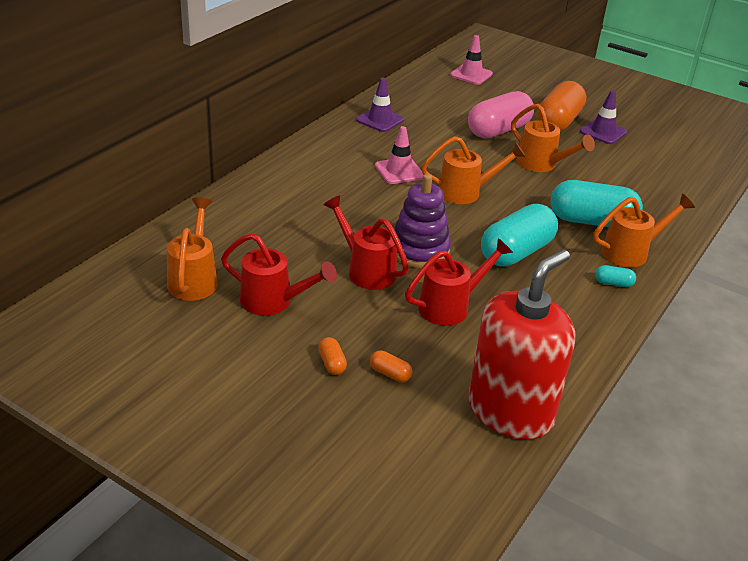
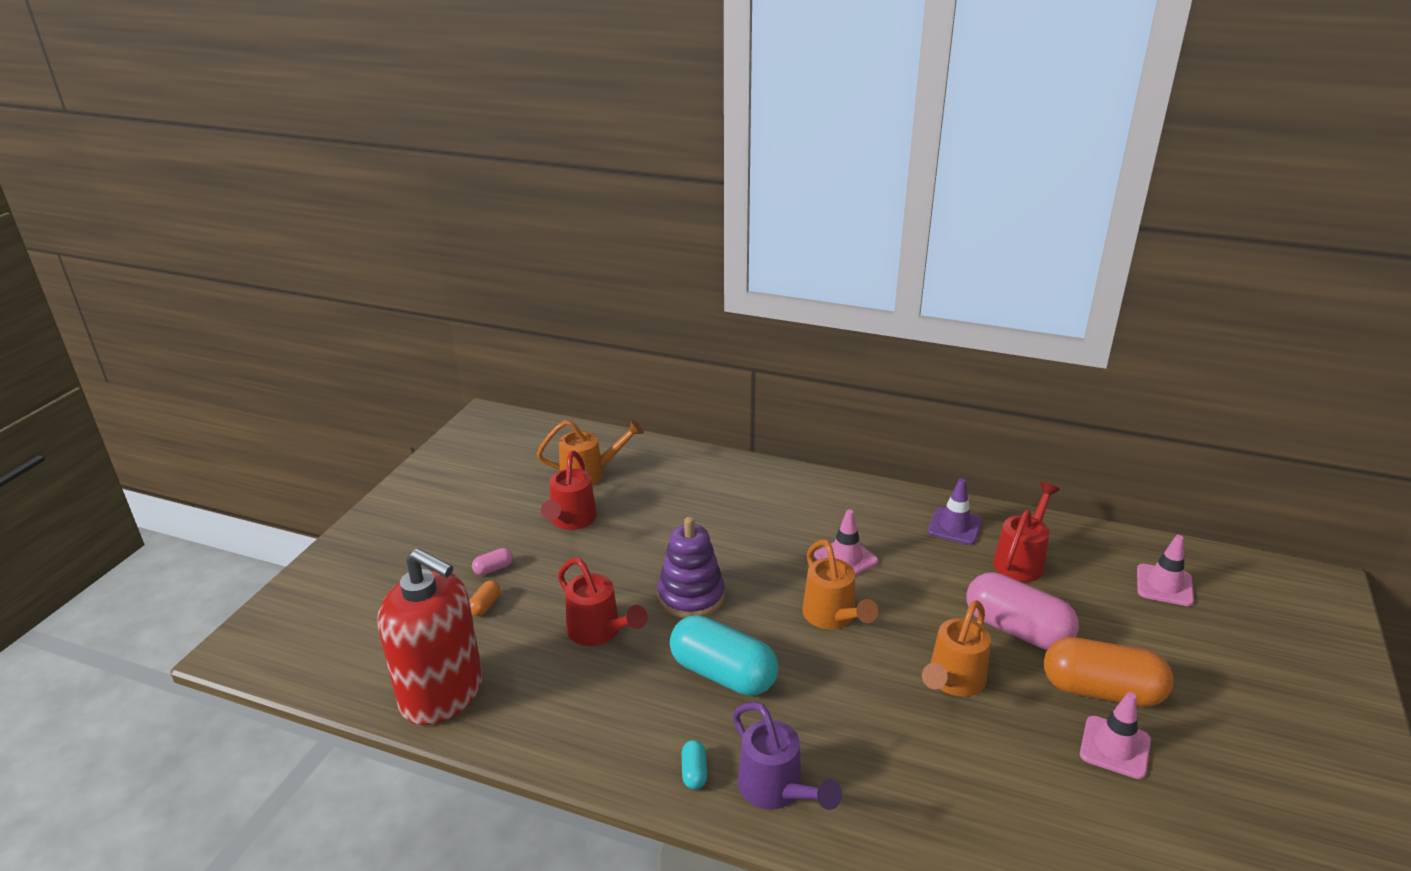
camera: 80 degrees right, 5 degrees down
orange capsule [318,337,347,375] -> pink capsule [472,548,513,575]
red watering can [323,195,409,290] -> red watering can moved to [993,482,1060,582]
turquoise capsule [551,180,643,227] -> none
purple traffic cone [580,90,627,144] -> pink traffic cone [1080,692,1151,779]
orange watering can [593,194,695,267] -> purple watering can [733,702,842,810]

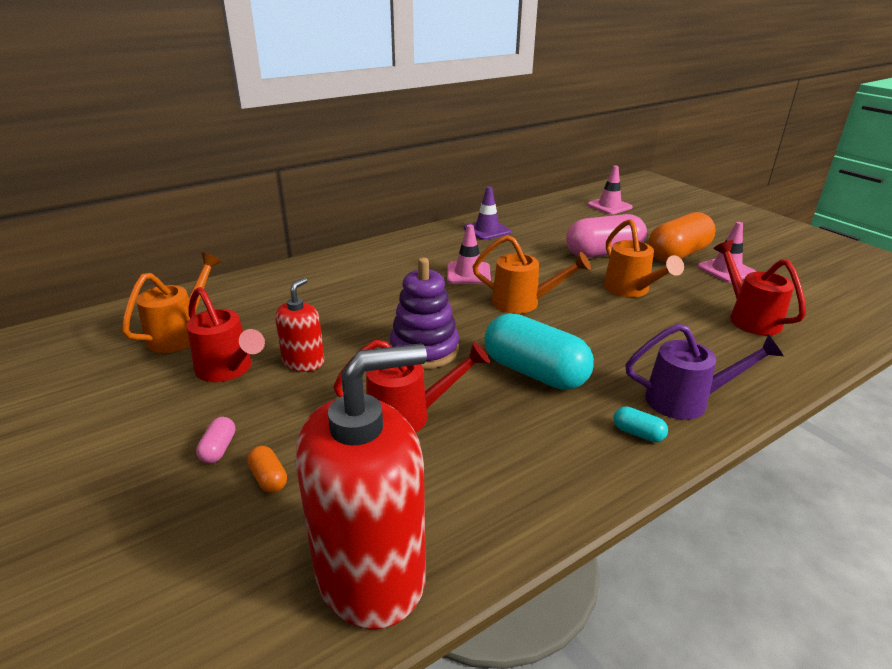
camera: 55 degrees left, 0 degrees up
turquoise capsule [670,615,778,696] -> turquoise capsule turned 60 degrees clockwise [484,313,594,390]
red watering can [993,482,1060,582] -> red watering can moved to [714,240,806,335]
none -> red soap dispenser [275,278,324,372]

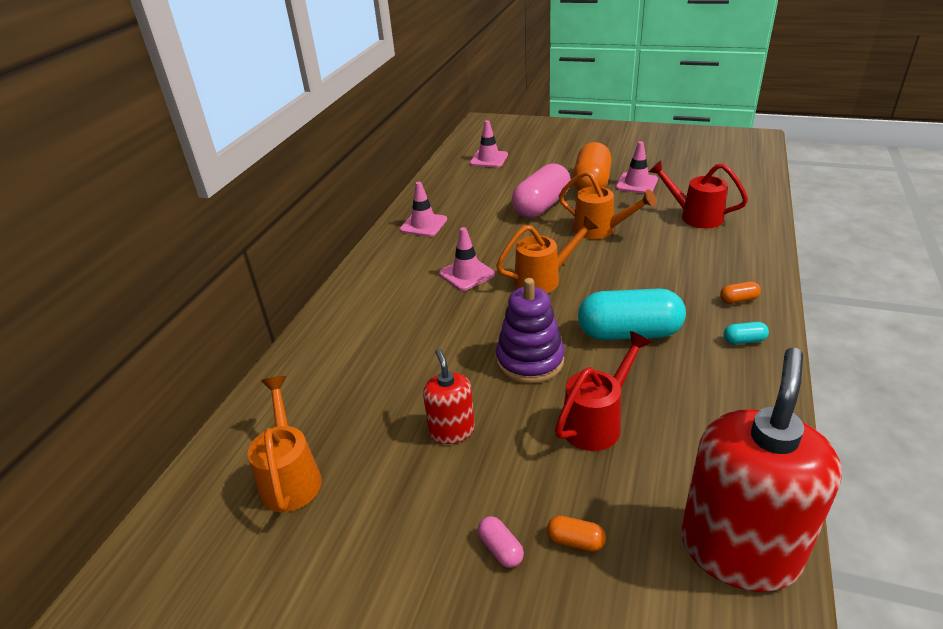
camera: 35 degrees left, 5 degrees up
red watering can [186,287,265,382] -> none
purple traffic cone [464,186,511,240] -> pink traffic cone [400,182,447,237]
purple watering can [625,323,784,420] -> orange capsule [720,281,761,304]

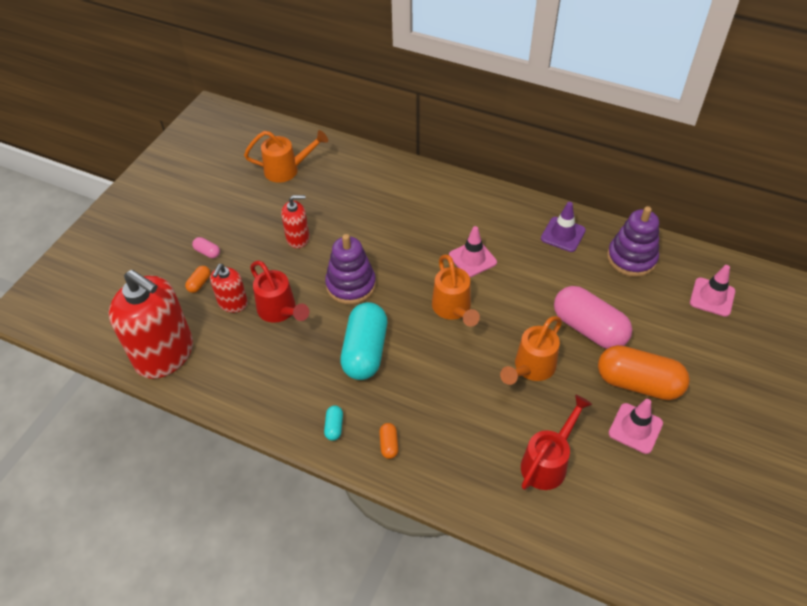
camera: 95 degrees right, 15 degrees up
pink traffic cone [400,182,447,237] -> purple traffic cone [541,202,586,252]
pink capsule [477,516,524,568] -> pink capsule turned 60 degrees clockwise [192,237,220,258]
none -> red soap dispenser [210,264,248,313]
none -> purple stacking toy [607,206,659,277]

